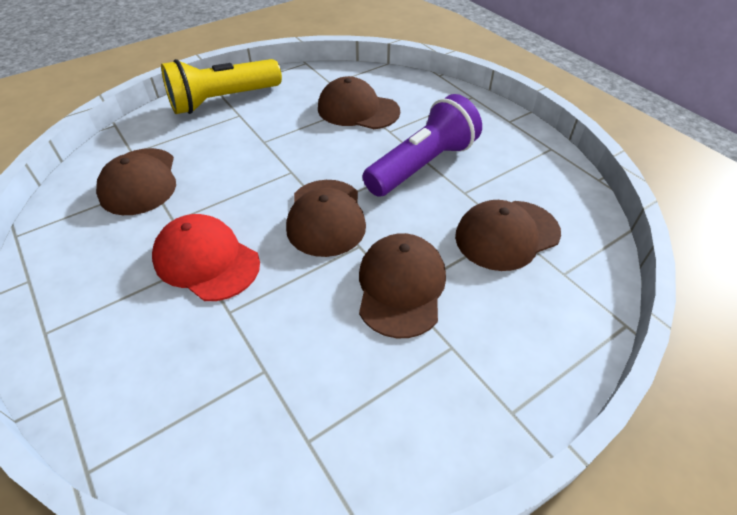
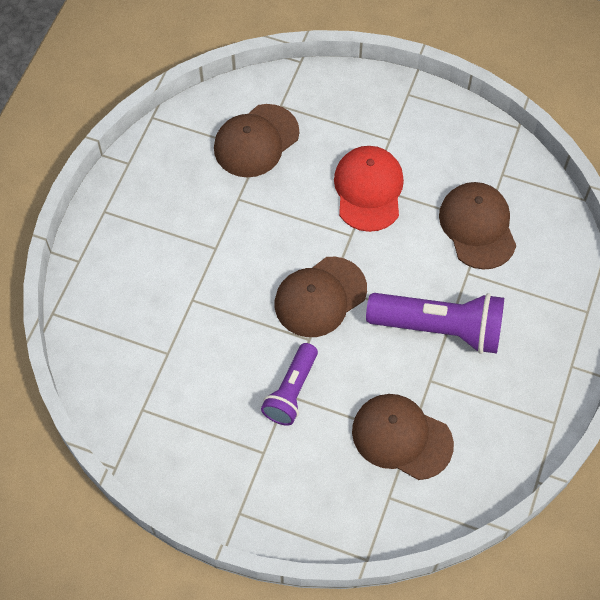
camera: 55 degrees right, 15 degrees up
red cap [152,214,260,301] -> red cap moved to [334,146,404,232]
yellow flashlight [161,59,282,114] -> none
brown cap [359,233,446,338] -> purple flashlight [261,343,318,426]

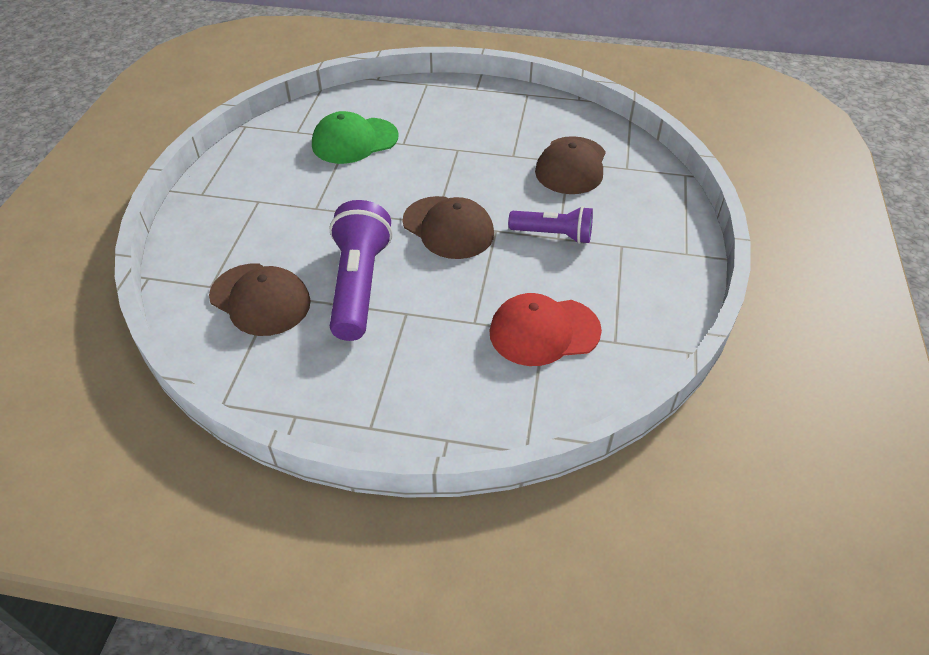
camera: 100 degrees left, 15 degrees down
red cap [334,146,404,232] -> red cap moved to [490,293,602,366]
purple flashlight [366,293,504,354] -> purple flashlight moved to [330,200,392,341]
brown cap [439,182,516,270] -> green cap [312,111,399,164]

